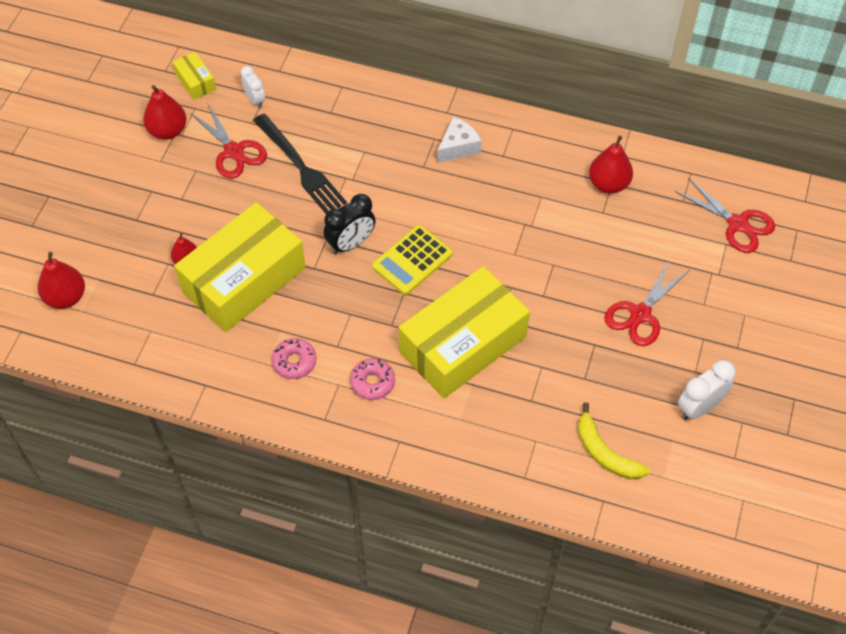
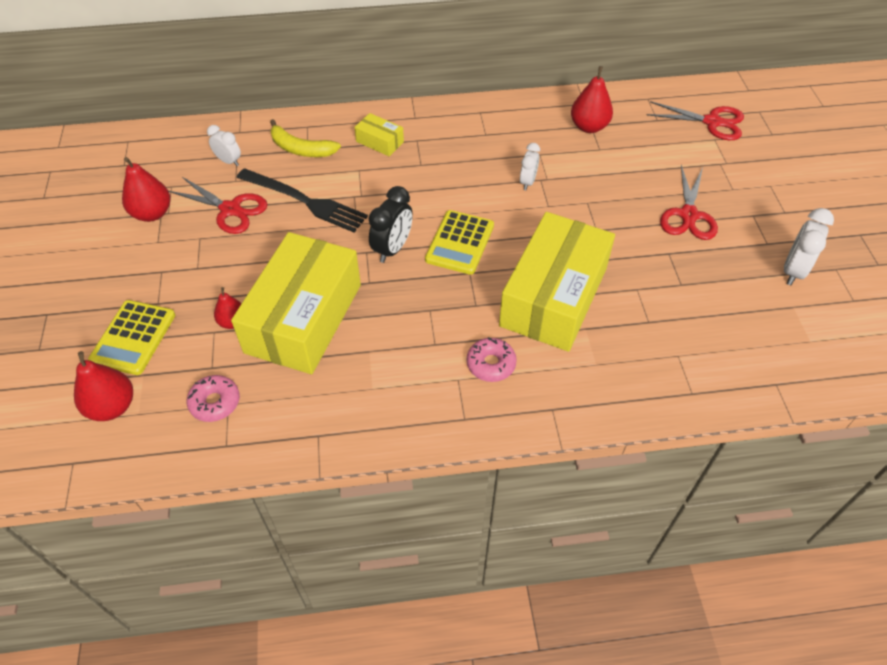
camera: 25 degrees left, 5 degrees down
yellow box [173,52,216,100] -> yellow box moved to [354,113,404,156]
pink donut [272,338,317,379] -> pink donut moved to [187,375,240,422]
white cheese [437,117,482,163] -> none
yellow banana [578,402,650,479] -> yellow banana moved to [270,119,341,157]
none -> yellow calculator [88,300,175,375]
none -> white clock [520,143,540,190]

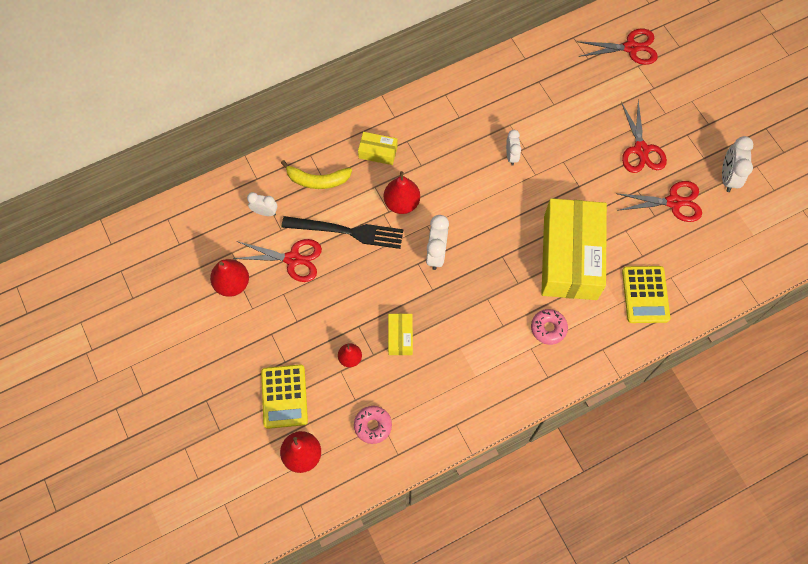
camera: 20 degrees left, 15 degrees up
yellow box [231,232,361,374] -> yellow box [388,314,413,355], size x0.42
black clock [369,186,413,263] -> white clock [426,215,449,270]
yellow calculator [425,210,494,275] -> yellow calculator moved to [622,266,670,323]
red pear [571,66,613,133] -> red pear moved to [384,171,420,214]
none -> red scissors [616,181,702,222]

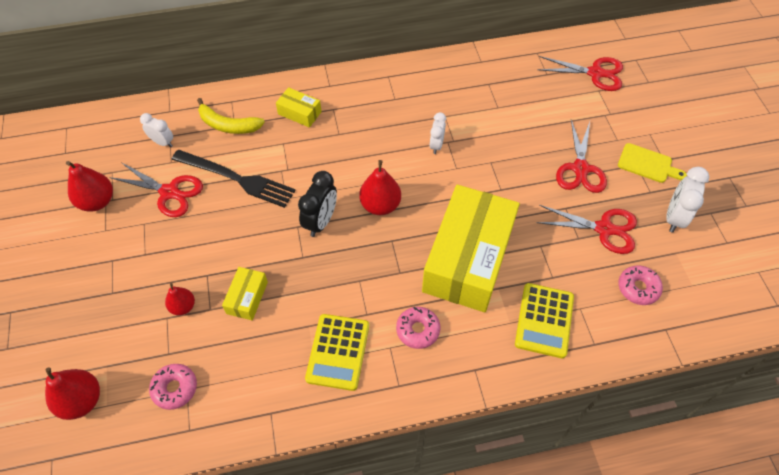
camera: 15 degrees right, 10 degrees down
yellow calculator [261,364,308,429] -> yellow calculator moved to [305,314,369,391]
red pear [384,171,420,214] -> red pear moved to [359,160,401,215]
white clock [426,215,449,270] -> black clock [298,171,337,237]
none -> yellow cutting board [618,143,687,183]
none -> pink donut [618,265,663,305]

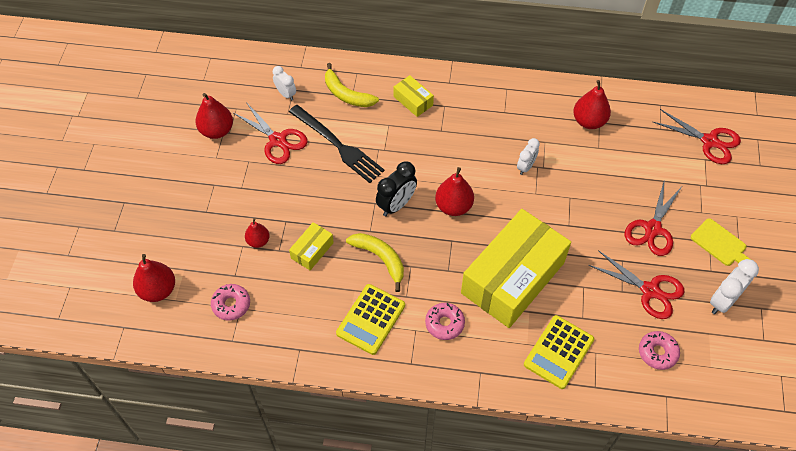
camera: 20 degrees right, 0 degrees up
none -> yellow banana [346,233,404,292]
none -> red pear [573,80,611,129]

